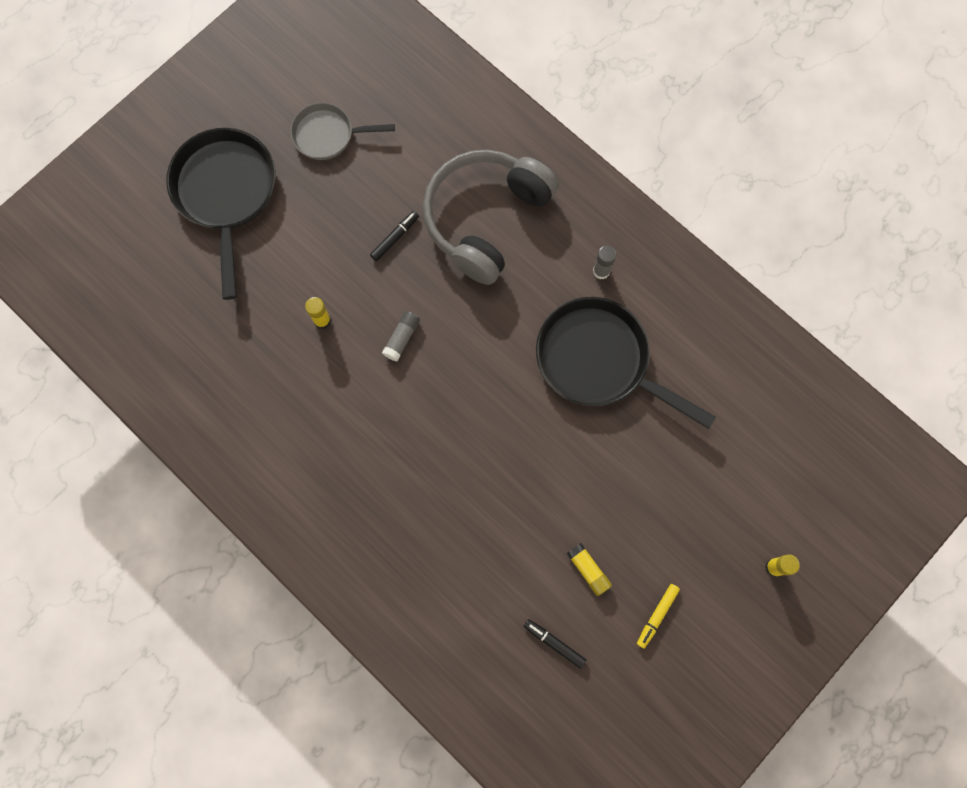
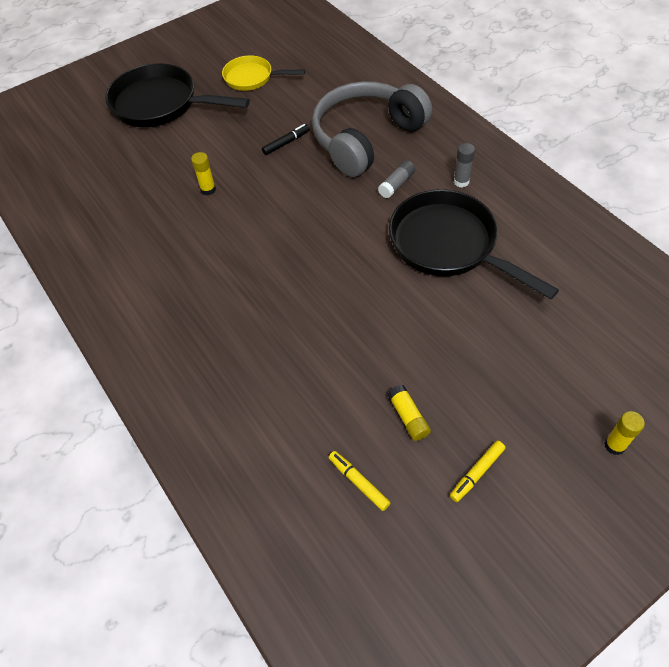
camera: 15 degrees right, 20 degrees down
black pan [166,128,275,300] -> black pan turned 75 degrees counterclockwise [105,63,250,127]
grey pan [290,103,395,160] -> yellow pan [222,55,305,91]
grey glue stick [382,311,420,362] -> grey glue stick moved to [378,160,415,198]
black marker [524,619,586,669] -> yellow marker [329,451,390,511]

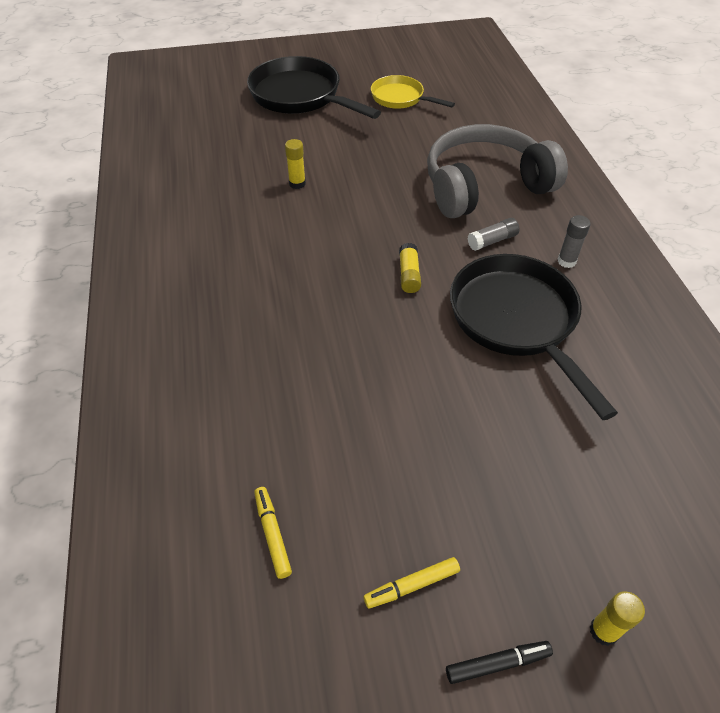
camera: 20 degrees right, 5 degrees down
black marker [262,124,310,155] -> black marker moved to [446,641,553,684]
yellow glue stick [388,385,431,441] -> yellow glue stick moved to [399,243,421,293]

